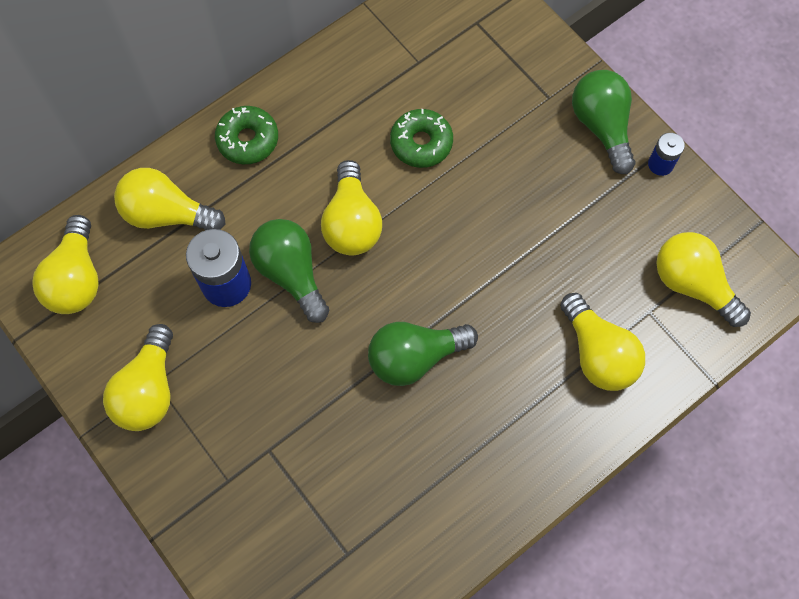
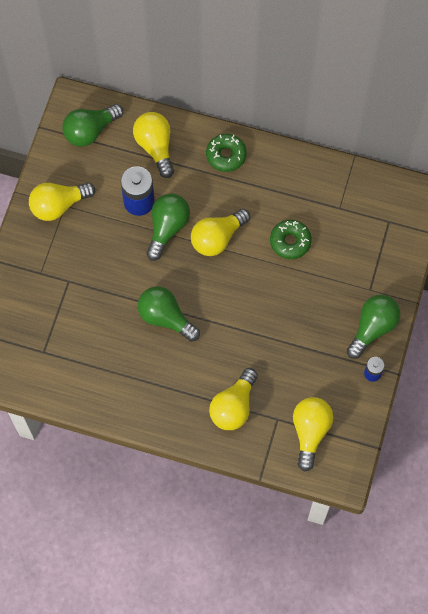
camera: 55 degrees right, 0 degrees up
yellow light bulb [32,215,99,314] -> green light bulb [62,104,124,147]

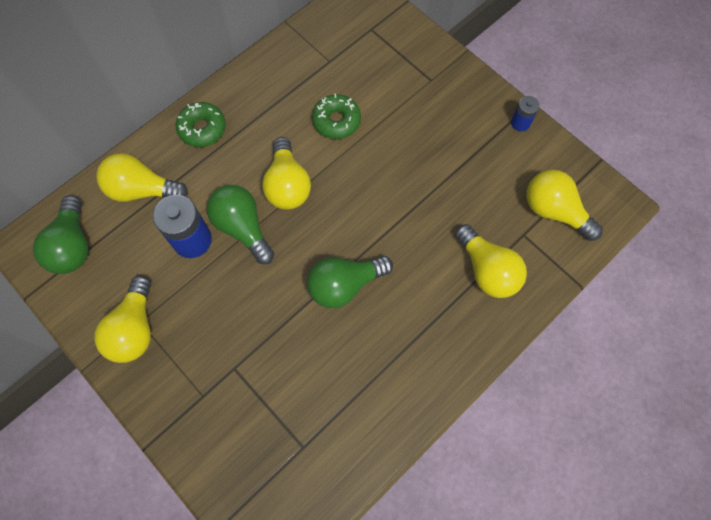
camera: 60 degrees left, 0 degrees up
green light bulb [347,295,400,359] -> none

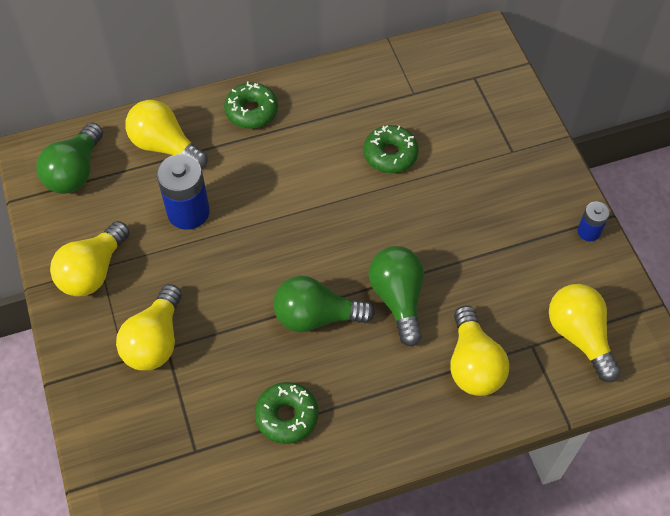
camera: 25 degrees right, 10 degrees down
green light bulb [207,185,274,264] -> green light bulb moved to [368,246,424,347]
yellow light bulb [262,137,311,210] -> yellow light bulb moved to [116,284,182,371]
none -> green donut [255,382,318,444]

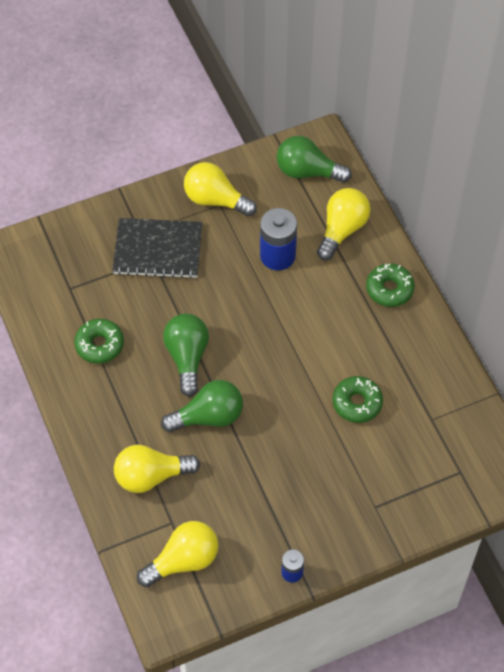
camera: 85 degrees right, 0 degrees up
yellow light bulb [116,284,182,371] -> black notebook [112,218,202,279]

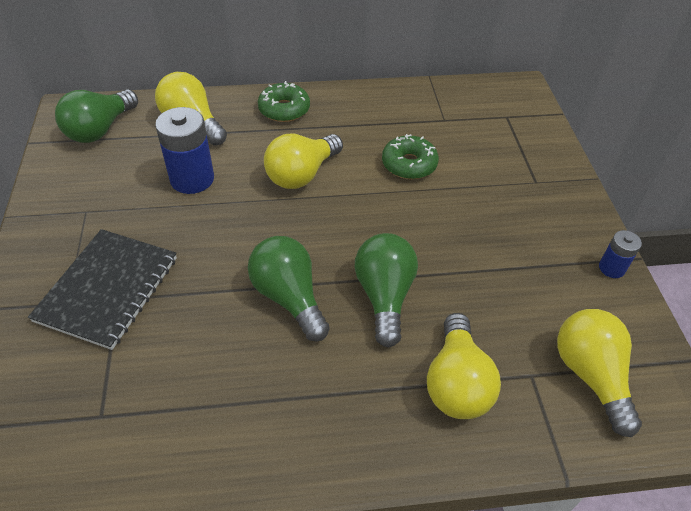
camera: 75 degrees left, 10 degrees down
green donut [74,319,124,364] -> none
green light bulb [163,314,209,397] -> green light bulb turned 45 degrees clockwise [248,236,330,341]
yellow light bulb [184,162,257,217] -> yellow light bulb moved to [264,134,343,189]

